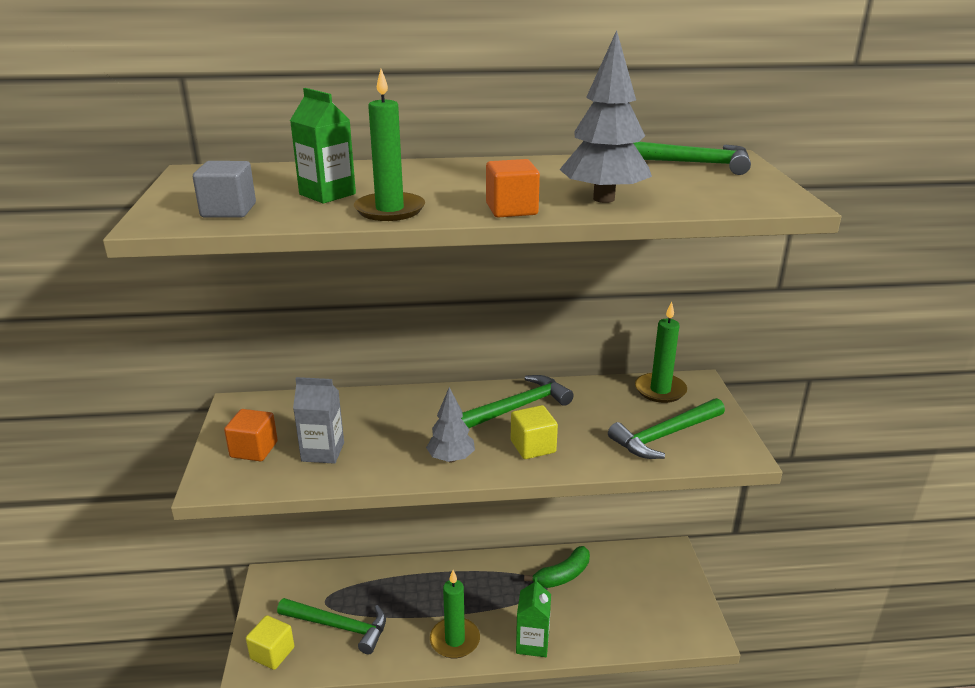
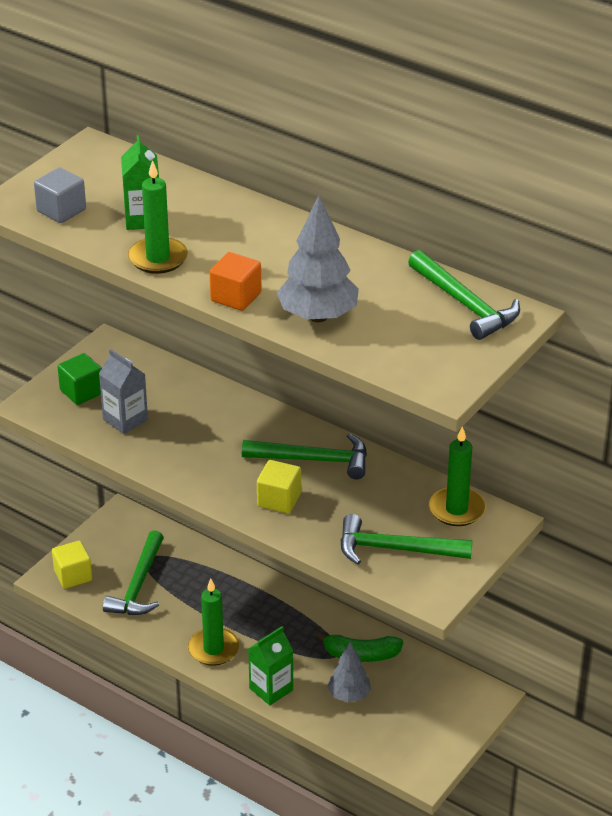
camera: 40 degrees right, 10 degrees up
orange cube [224,409,278,461] -> green cube [58,353,102,405]
green hammer [277,598,386,654] -> green hammer turned 45 degrees clockwise [103,530,164,615]
grey tree [426,387,475,463] -> grey tree moved to [327,642,371,702]

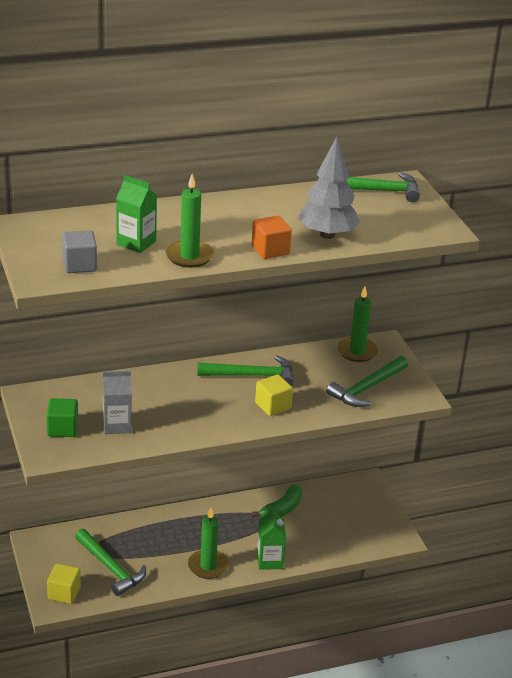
camera: 55 degrees left, 5 degrees down
green hammer [242,433,367,479] -> green hammer turned 45 degrees clockwise [197,355,294,386]
grey tree [327,642,371,702] -> none

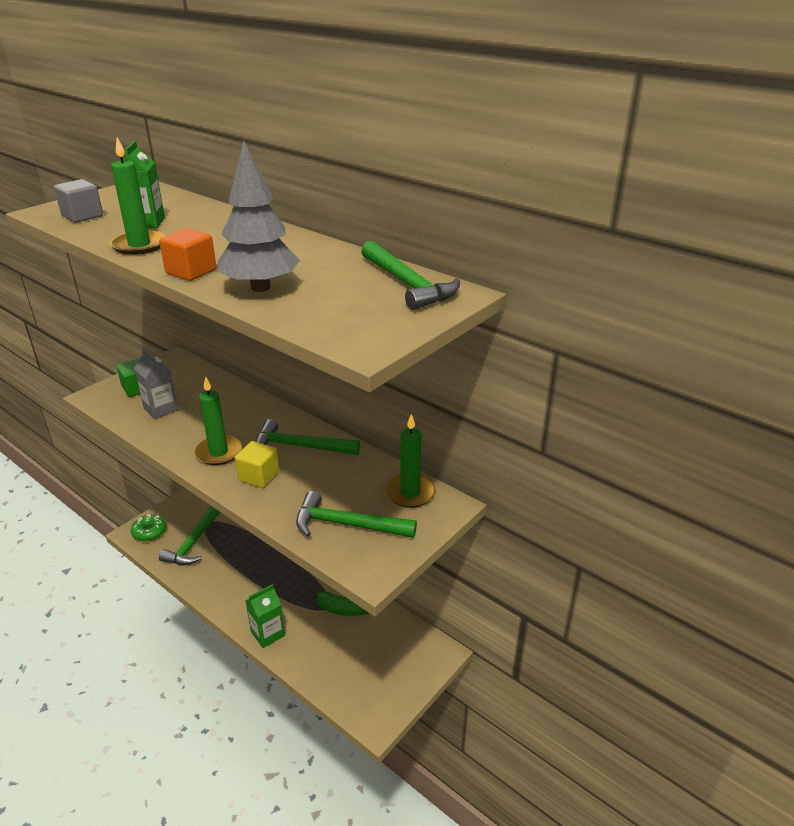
camera: 60 degrees right, 0 degrees up
yellow cube [47,564,81,604] -> green donut [131,514,166,542]
green candle [188,508,229,579] -> green candle moved to [194,376,242,465]
green hammer [197,355,294,386] -> green hammer turned 135 degrees clockwise [256,419,360,455]

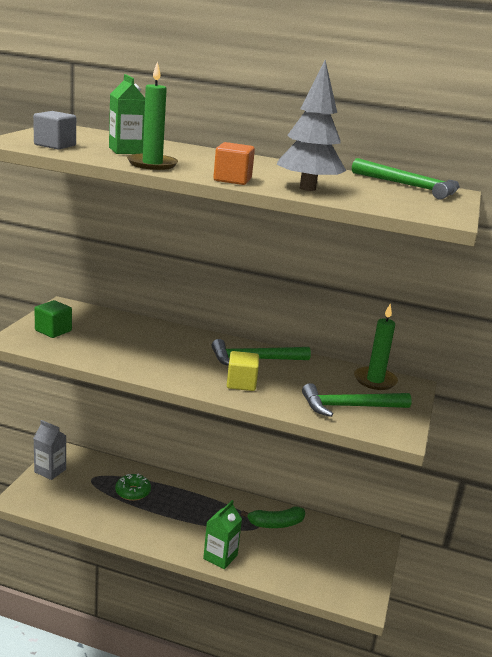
camera: 25 degrees left, 10 degrees down
green donut [131,514,166,542] -> green donut moved to [115,474,151,501]
grey carton [134,348,178,419] -> grey carton moved to [34,420,66,480]
green hammer [159,506,220,565] -> none
green candle [194,376,242,465] -> none

